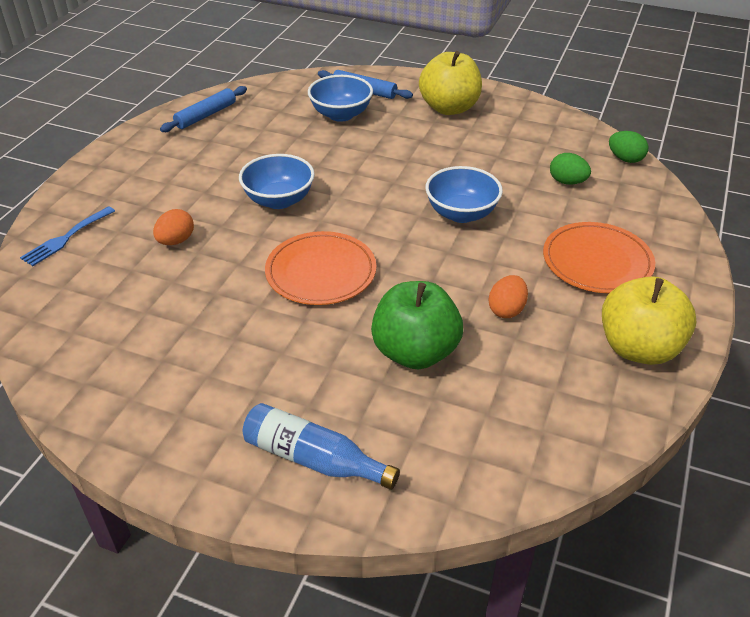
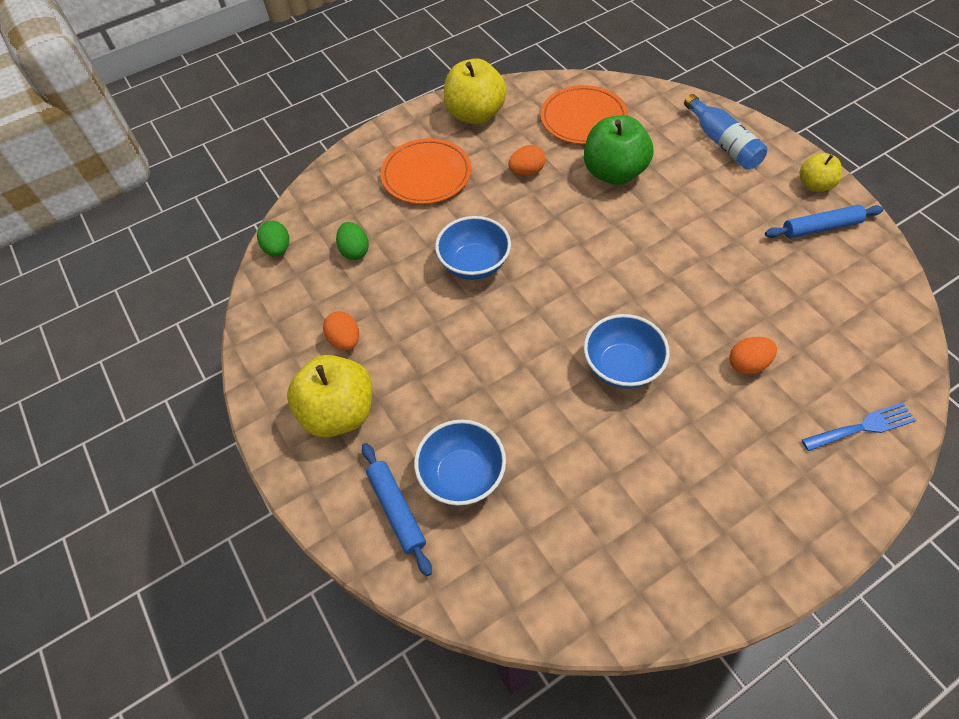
camera: 140 degrees left, 15 degrees up
blue rolling pin [160,86,247,132] -> blue rolling pin moved to [765,205,884,238]
orange plate [265,231,376,305] -> orange plate moved to [541,85,628,144]
none -> orange egg [323,311,359,350]
none -> yellow apple [800,153,842,192]

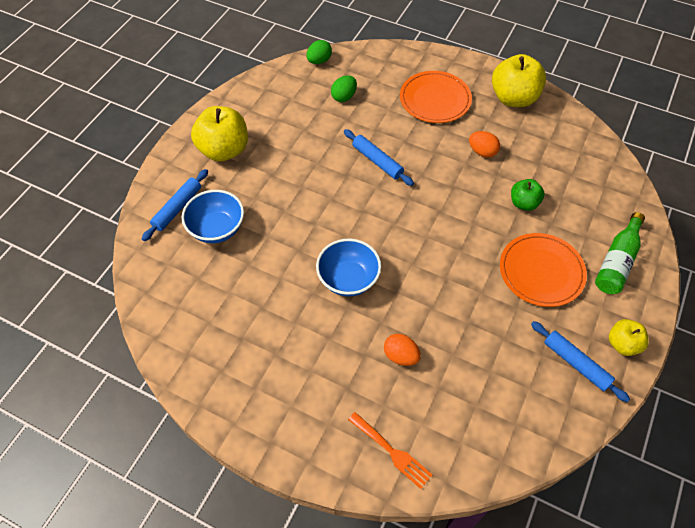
camera: 55 degrees right, 0 degrees up
orange egg [323,311,359,350] -> none
blue bowl [435,216,511,280] -> blue rolling pin [344,129,414,186]
orange plate [541,85,628,144] -> orange plate moved to [500,233,587,307]
green apple [584,115,653,185] -> green apple [511,179,545,211], size x0.56
blue bottle [684,94,767,170] -> green bottle [595,212,645,294]
blue fork [802,403,916,451] -> orange fork [348,412,432,489]

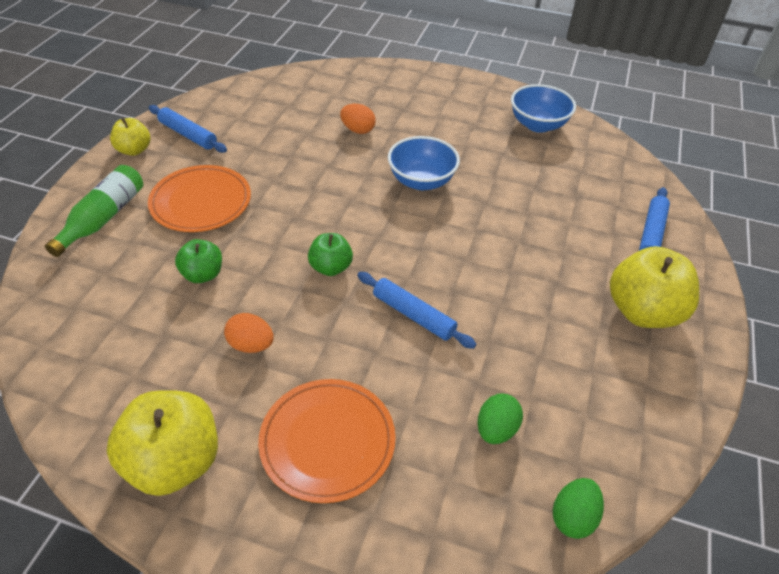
camera: 170 degrees right, 10 degrees down
blue bowl [182,190,244,243] -> blue bowl moved to [511,84,576,133]
orange fork [348,412,432,489] -> none
none -> green apple [308,233,353,276]

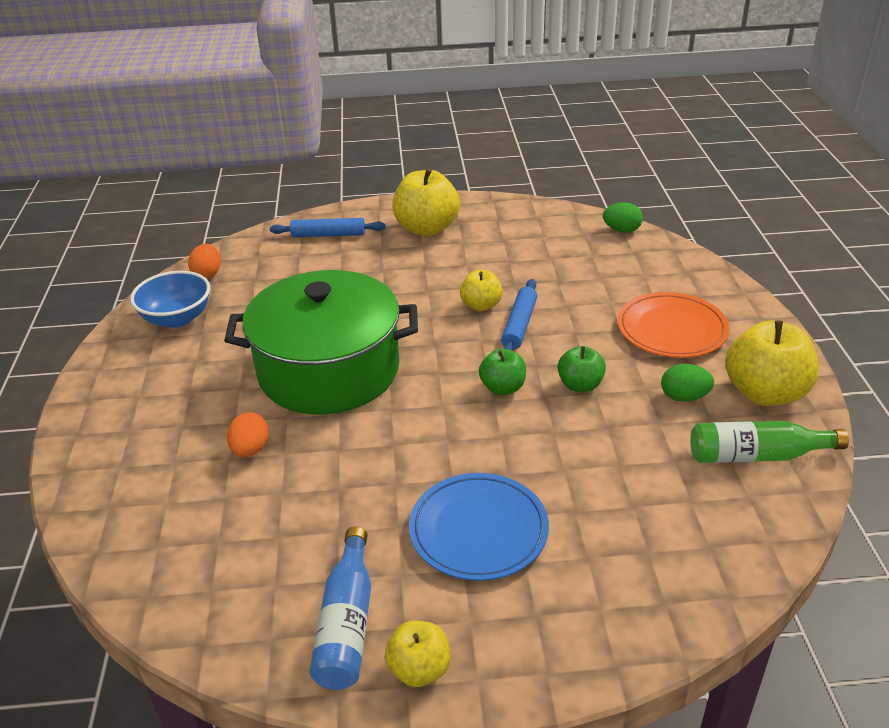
camera: 110 degrees left, 10 degrees down
green bottle [45,165,143,257] -> green bottle moved to [690,421,849,463]
orange plate [148,165,251,232] -> blue plate [409,473,549,581]
blue rolling pin [149,105,227,153] -> blue bottle [309,526,371,690]
green apple [175,239,222,283] -> green apple moved to [558,346,606,392]
orange egg [224,313,274,353] -> orange egg moved to [188,244,221,279]
blue bowl [388,136,460,190] -> green pot [224,270,418,414]
green egg [478,393,523,444] -> green egg moved to [661,364,714,402]
none -> yellow apple [460,270,502,311]

